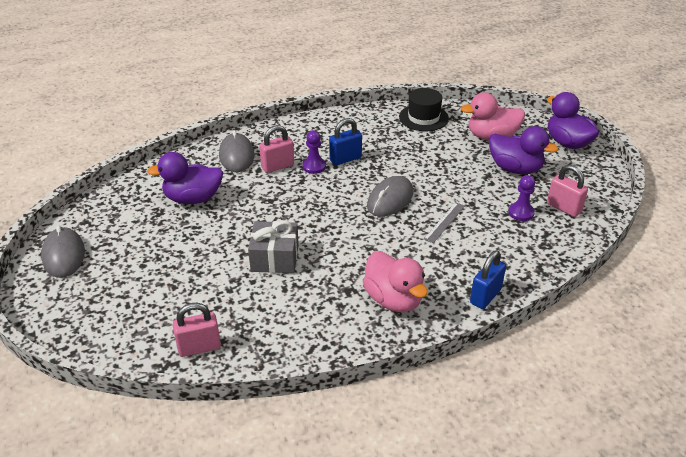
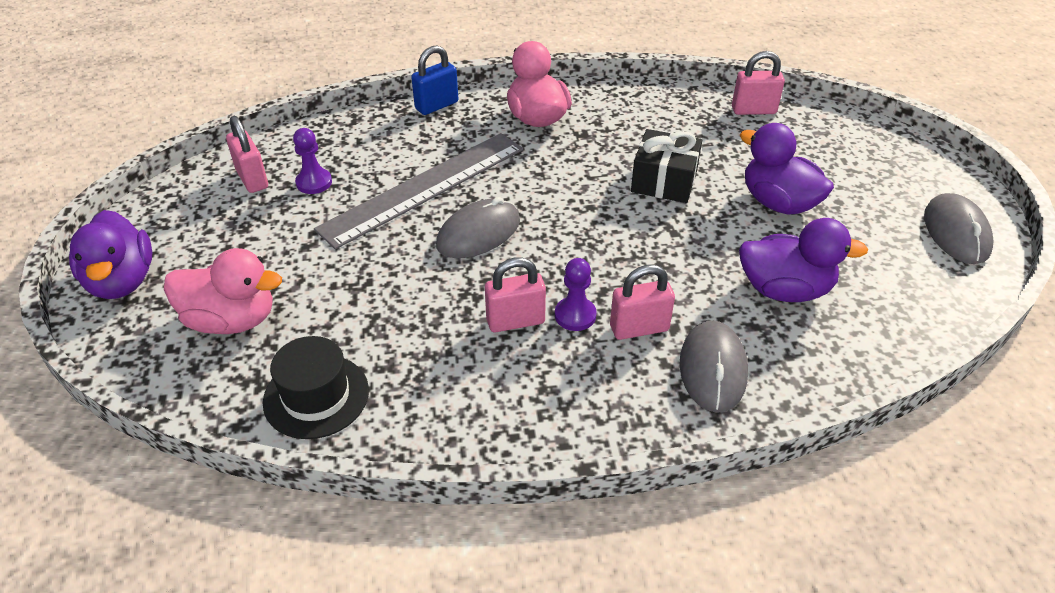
camera: 165 degrees left, 5 degrees up
grey gift [248,221,299,273] -> black gift [631,129,702,203]
blue padlock [329,118,362,166] -> pink padlock [485,257,546,332]
grey ruler [424,202,465,243] -> grey ruler [314,133,523,249], size x2.45
purple duck [489,126,559,174] -> purple duck moved to [740,123,834,215]

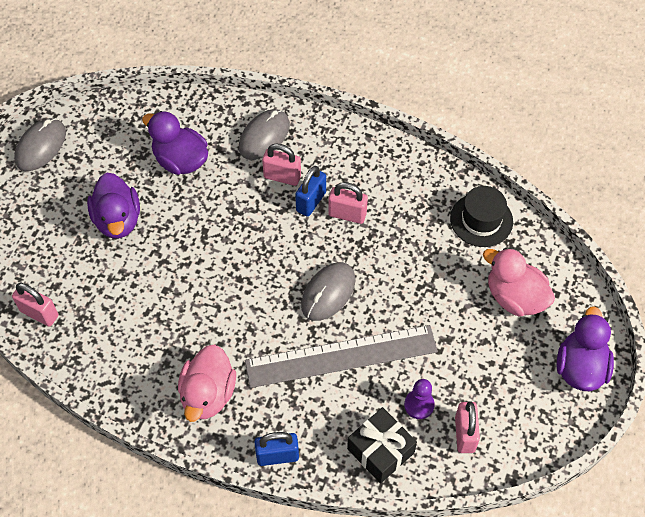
camera: 150 degrees left, 15 degrees up
grey mouse [436,197,520,258] -> grey mouse turned 45 degrees counterclockwise [301,262,355,321]
purple pawn [555,258,597,331] -> blue padlock [295,166,326,217]
black gift [631,129,702,203] -> black gift moved to [347,407,417,484]

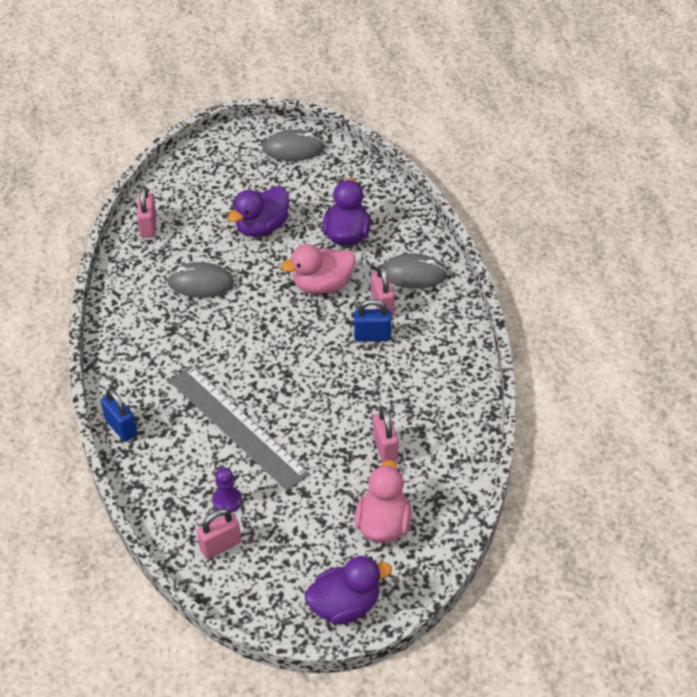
camera: 60 degrees right, 10 degrees down
pink duck [178,345,236,422] -> pink duck moved to [281,244,355,294]
grey mouse [301,262,355,321] -> grey mouse moved to [167,262,234,297]
pink padlock [328,182,368,224] -> pink padlock moved to [373,408,399,463]
black gift [347,407,417,484] -> none
black hat [450,186,513,247] -> none

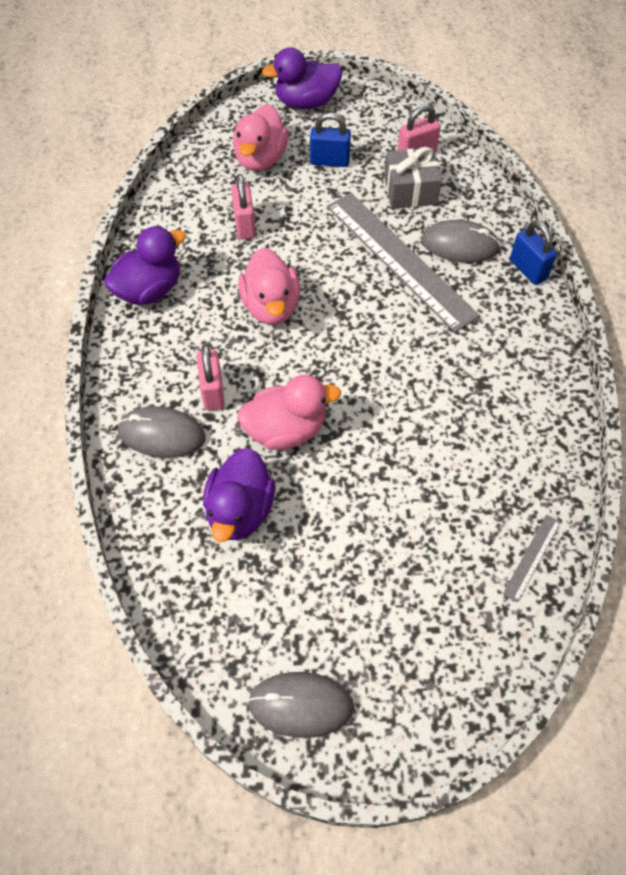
camera: 175 degrees left, 10 degrees up
pink padlock [137,186,156,238] -> grey ruler [503,514,561,602]
grey mouse [167,262,234,297] -> grey mouse moved to [422,220,501,263]
purple pawn [213,467,242,512] -> grey gift [384,147,442,209]
purple duck [228,186,289,237] -> purple duck moved to [104,226,186,305]
blue padlock [354,299,391,341] -> blue padlock moved to [310,112,351,167]
none -> pink duck [238,248,300,325]

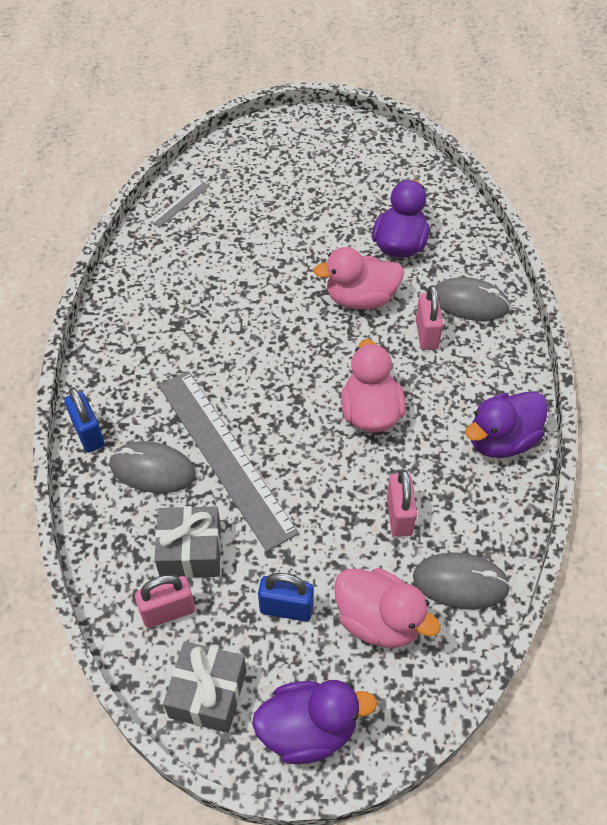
camera: 175 degrees left, 5 degrees down
pink duck [233,104,289,171] -> pink duck turned 105 degrees clockwise [334,568,441,648]
grey mouse [248,672,354,738] -> grey mouse moved to [413,552,511,609]
none -> grey gift [163,641,247,733]

